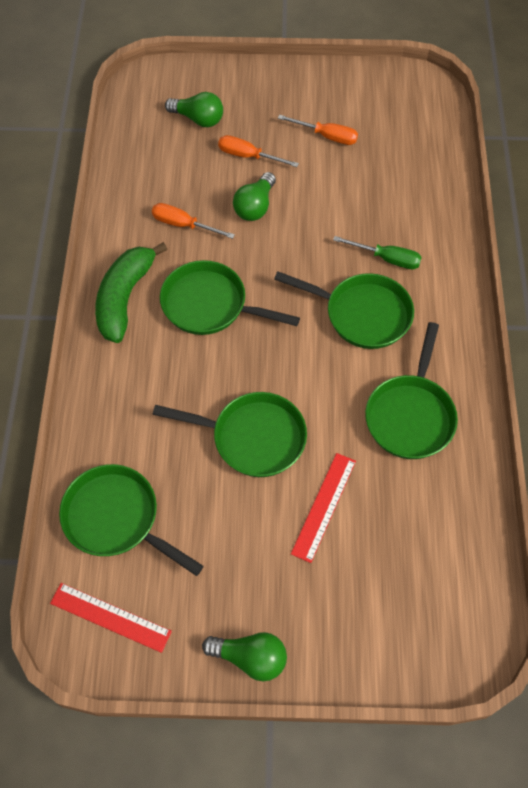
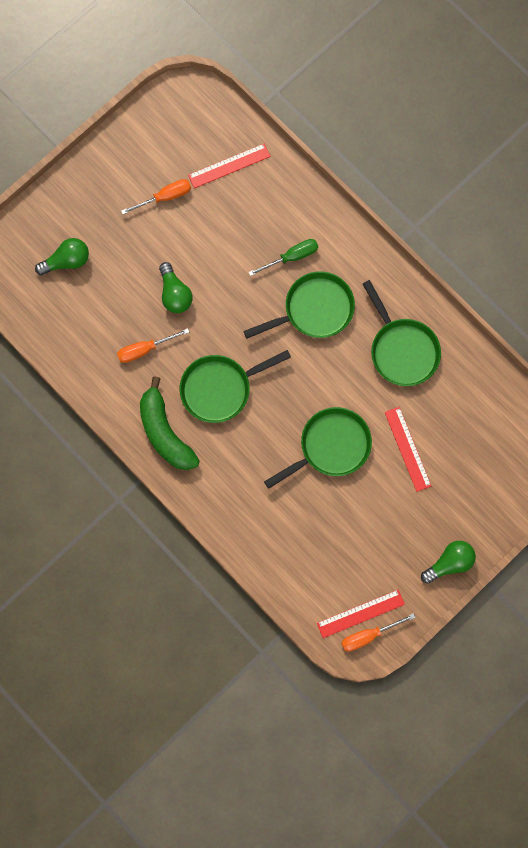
camera: 45 degrees left, 15 degrees up
green pan [59,464,204,576] -> none
orange screwdriver [218,135,299,167] -> orange screwdriver moved to [341,613,415,652]
none -> red ruler [188,143,271,188]

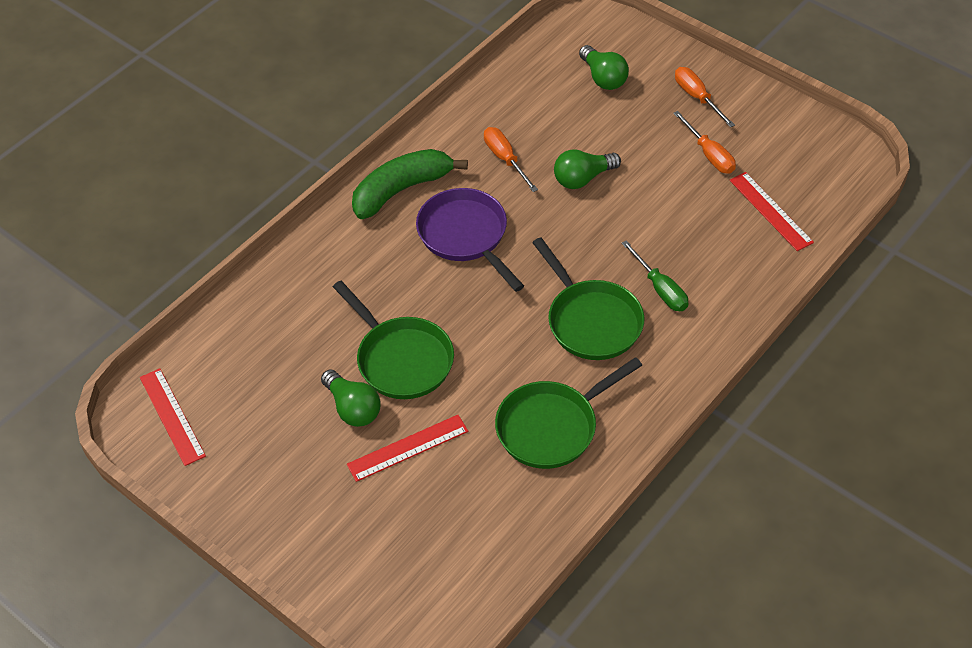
camera: 85 degrees right, 25 degrees down
green pan [180,350,291,423] -> purple pan [416,188,524,292]
orange screwdriver [341,613,415,652] -> orange screwdriver moved to [675,67,735,127]
green light bulb [421,541,476,584] -> green light bulb moved to [321,369,381,427]

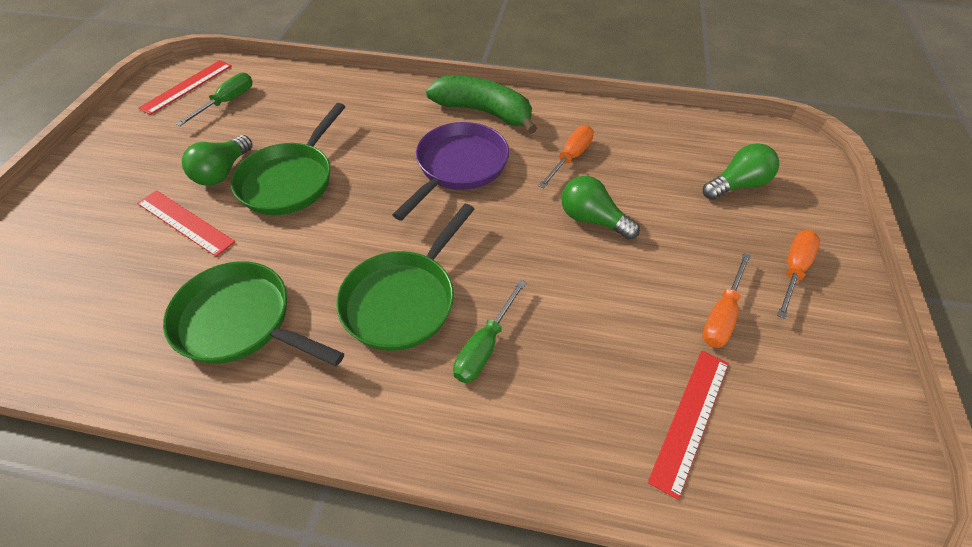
camera: 60 degrees right, 0 degrees up
green light bulb [579,45,629,90] -> green light bulb turned 150 degrees counterclockwise [703,143,779,200]
none -> green screwdriver [176,73,253,126]

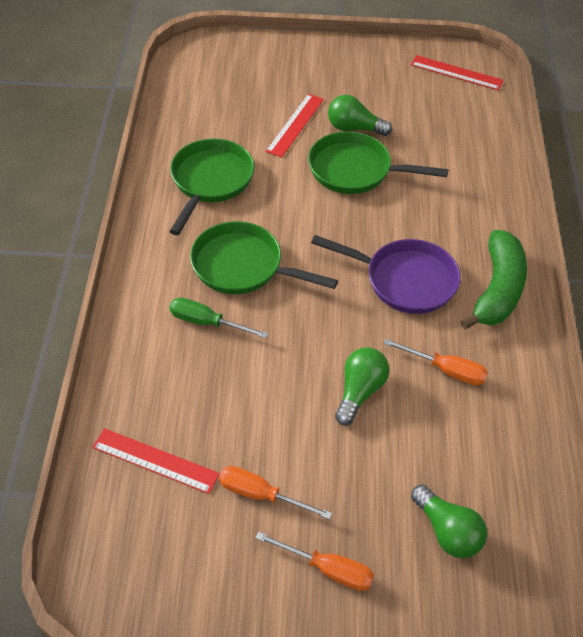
camera: 80 degrees right, 0 degrees up
green screwdriver [176,73,253,126] -> none

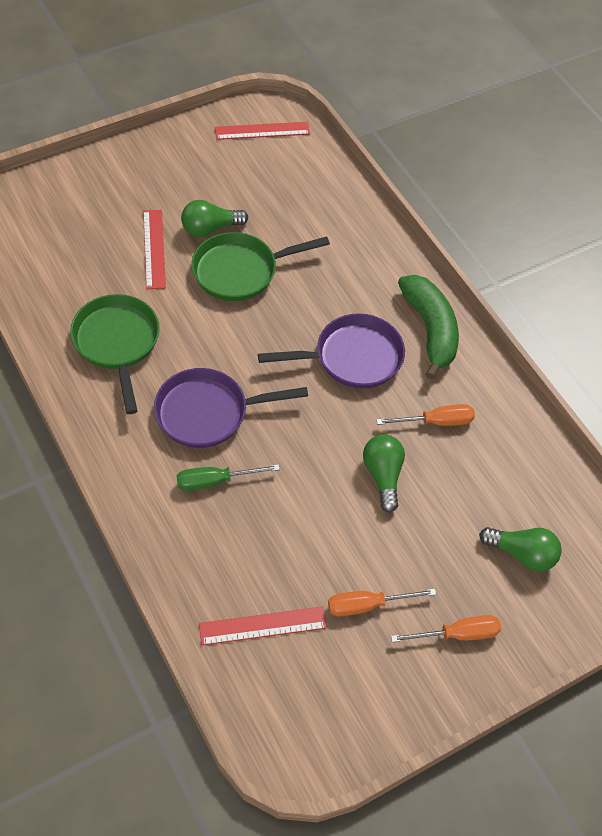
camera: 35 degrees left, 5 degrees up
green pan [190,221,338,294] -> purple pan [154,368,308,448]

